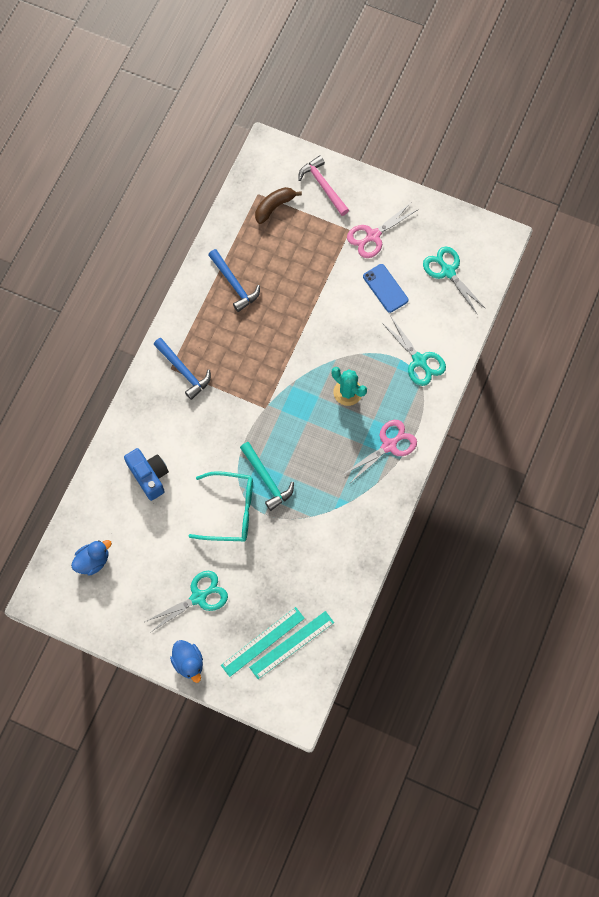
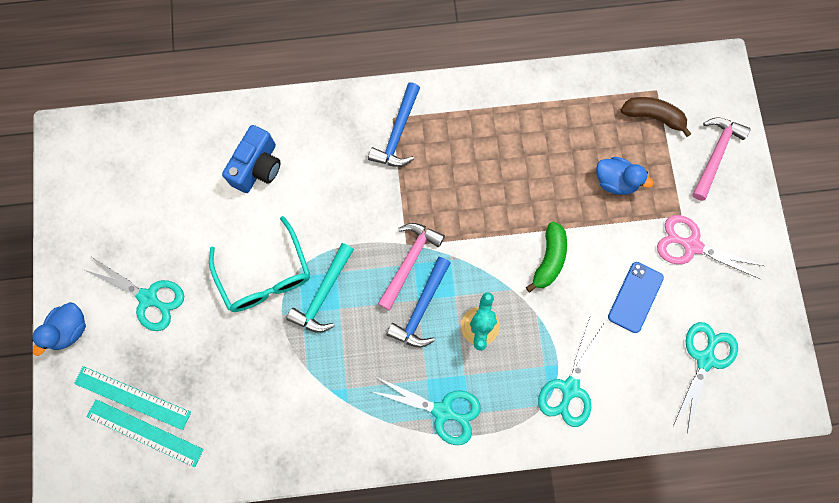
camera: 60 degrees right, 5 degrees up
blue duck [71,540,112,576] -> blue duck moved to [596,157,654,195]
blue hammer [208,249,260,312] -> blue hammer moved to [387,257,450,347]
pink scissors [342,420,417,482] -> turquoise scissors [371,377,481,445]
none -> pink hammer [378,223,445,310]
none -> green banana [526,222,567,293]

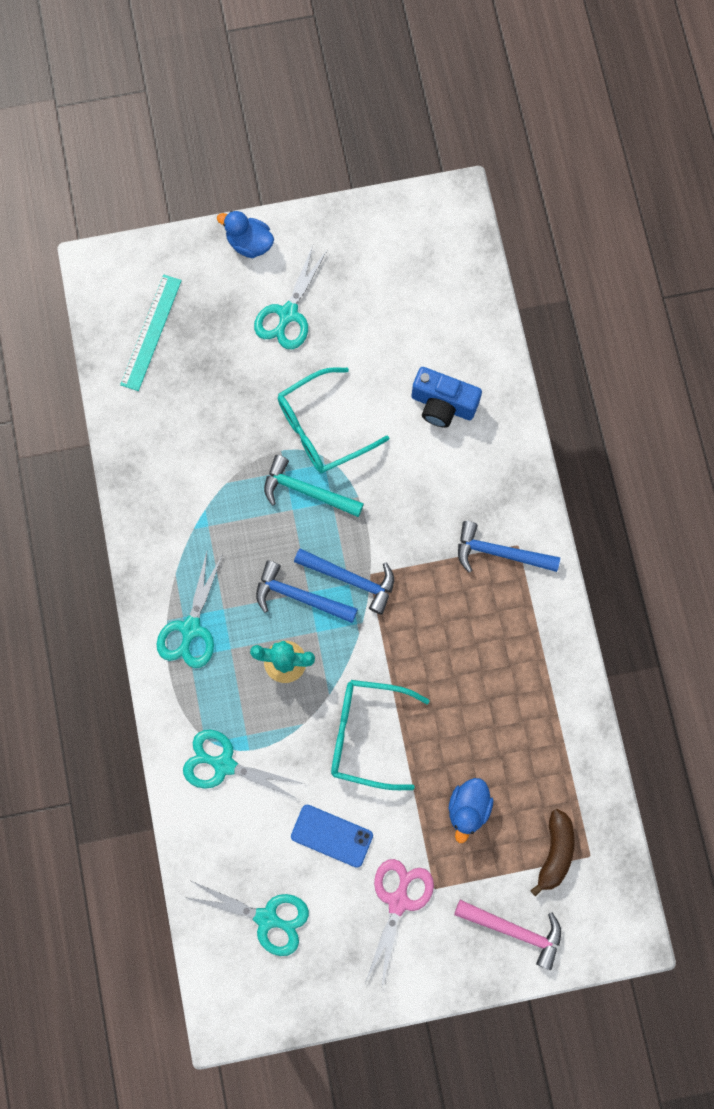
camera: 85 degrees right, 0 degrees up
turquoise ruler [74,366,191,430] -> none
pink hammer [378,223,445,310] -> blue hammer [294,548,394,614]
green banana [526,222,567,293] -> turquoise glasses [331,680,430,790]

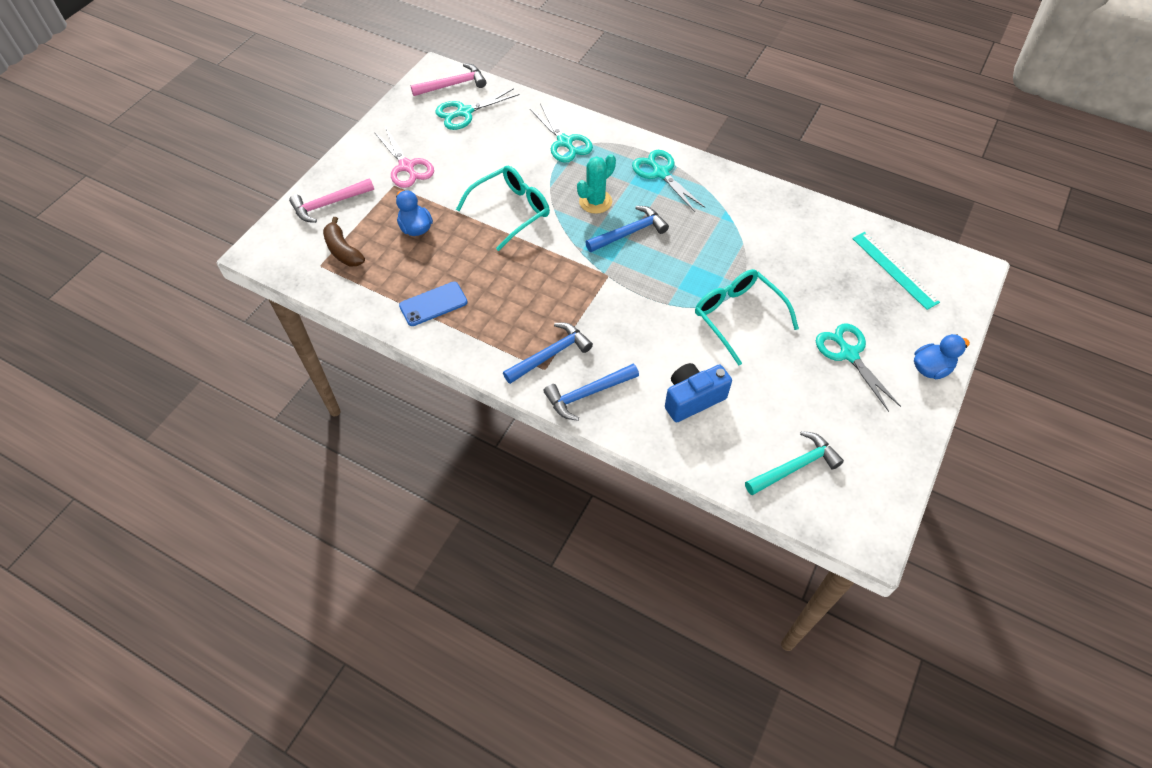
camera: 130 degrees right, 20 degrees down
turquoise scissors [183,730,305,800] -> turquoise scissors turned 90 degrees clockwise [530,104,593,163]
turquoise hammer [264,455,364,517] -> turquoise hammer moved to [745,431,844,495]
turquoise glasses [278,367,389,474] -> turquoise glasses turned 45 degrees counterclockwise [695,269,799,366]
blue phone [291,805,373,868] -> blue phone moved to [399,282,468,326]
blue hammer [294,548,394,614] -> blue hammer moved to [544,364,639,421]
none -> pink hammer [411,63,486,96]

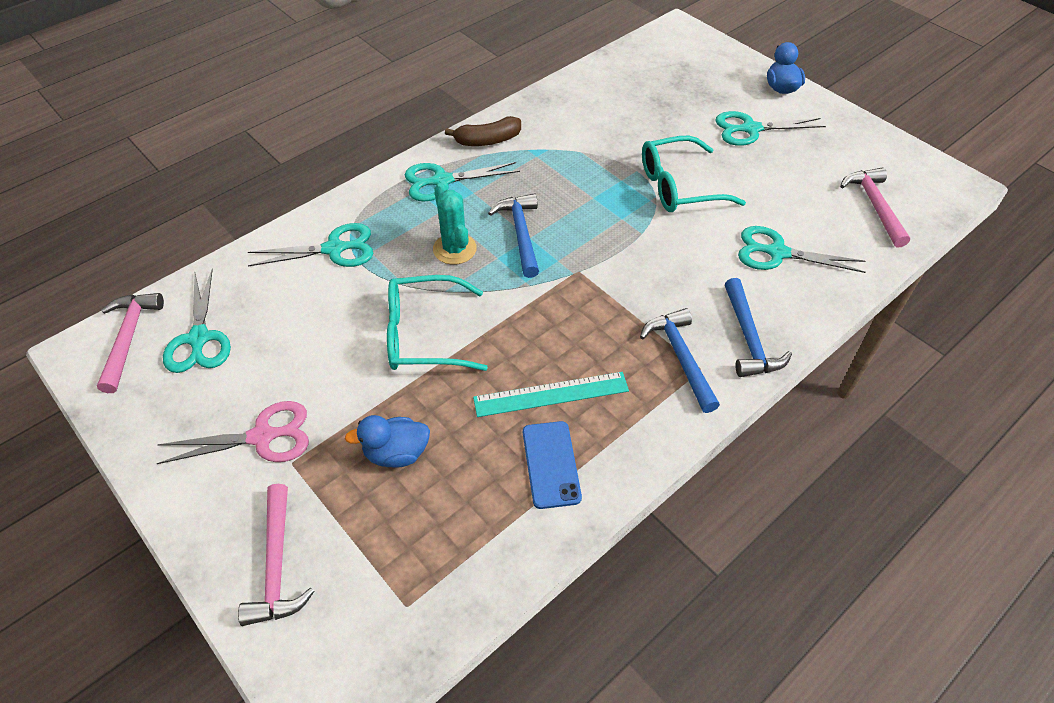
camera: 70 degrees left, 5 degrees down
brown banana [323,217,365,267] -> brown banana moved to [445,116,521,146]
turquoise glasses [456,166,550,251] -> turquoise glasses turned 75 degrees counterclockwise [387,275,488,371]
blue camera [665,363,732,422] -> turquoise scissors [738,226,866,273]
turquoise hammer [745,431,844,495] -> pink hammer [840,168,910,248]
turquoise ruler [852,232,940,310] -> turquoise ruler moved to [473,372,629,417]

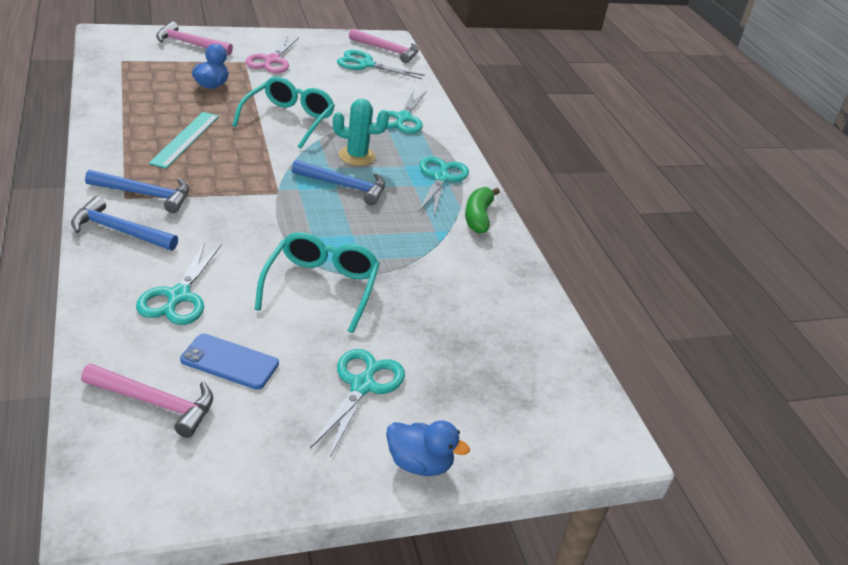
camera: 110 degrees right, 15 degrees down
brown banana [445,116,521,146] -> green banana [465,187,500,234]
blue phone [523,421,582,509] -> blue phone moved to [180,334,279,390]
turquoise scissors [738,226,866,273] -> turquoise scissors turned 150 degrees clockwise [136,242,222,325]

